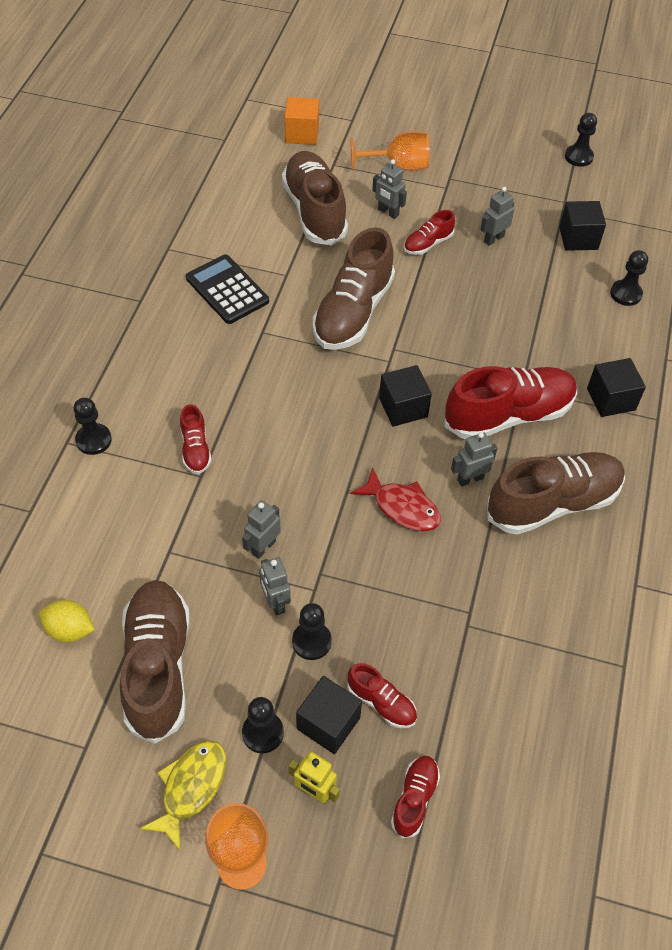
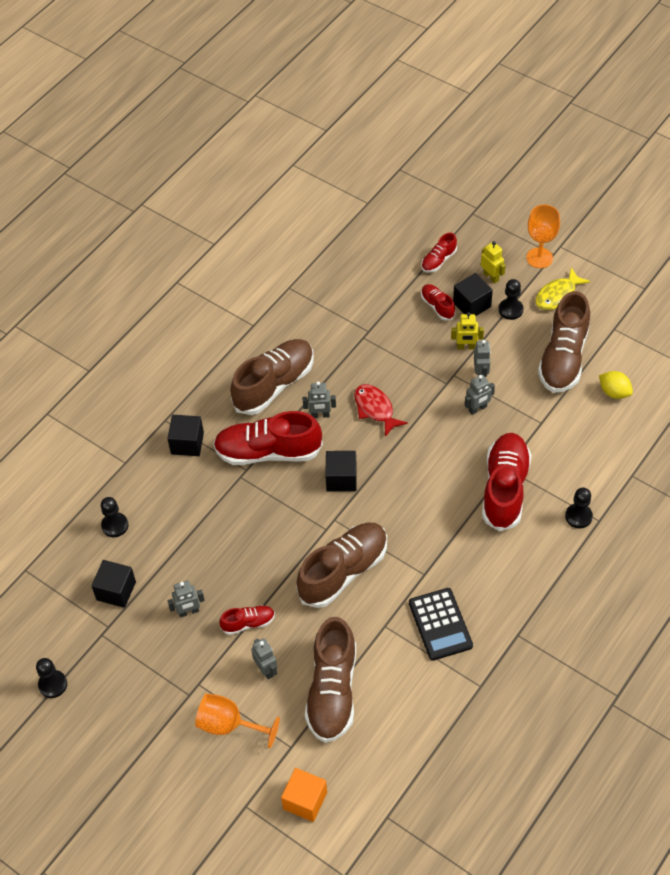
camera: 155 degrees left, 0 degrees up
red shoe [180,404,212,474] -> red shoe [482,433,532,531], size x2.08
black pawn [292,603,332,660] -> yellow robot [451,312,484,350]
brown shoe [487,452,625,535] -> brown shoe turned 135 degrees clockwise [230,339,314,415]

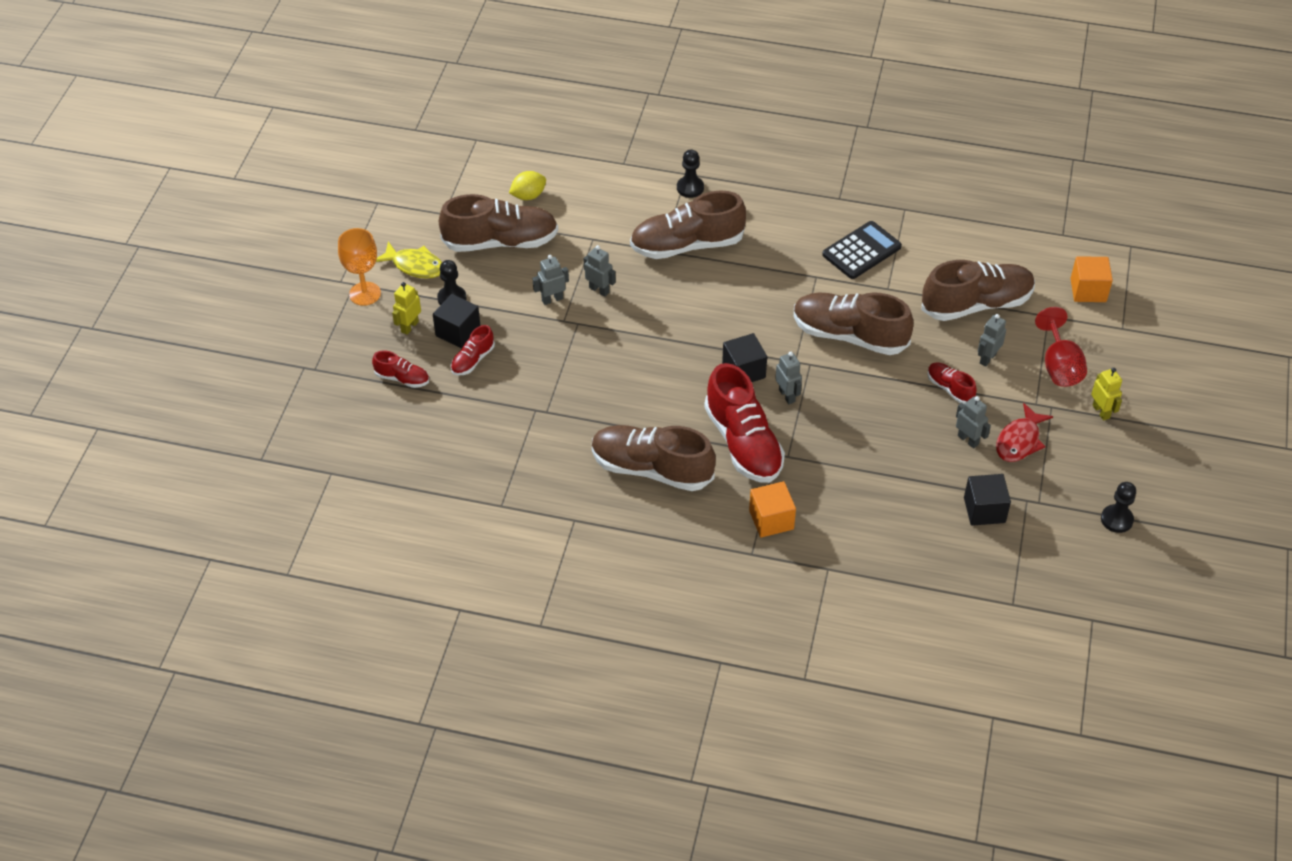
camera: 115 degrees left, 5 degrees down
black pawn [101,497,128,537] -> none
black cube [167,415,204,456] -> orange cube [749,481,796,538]
orange goblet [195,693,280,749] -> red goblet [1035,307,1087,387]
grey robot [303,381,336,418] -> grey robot moved to [775,352,802,404]
red fish [354,384,408,437] -> red fish moved to [996,403,1053,462]
yellow robot [451,312,484,350] -> yellow robot moved to [1091,368,1122,421]
red shoe [482,433,532,531] -> brown shoe [630,191,746,259]
yellow lemon [599,371,633,399] -> yellow lemon turned 45 degrees clockwise [509,171,546,200]

